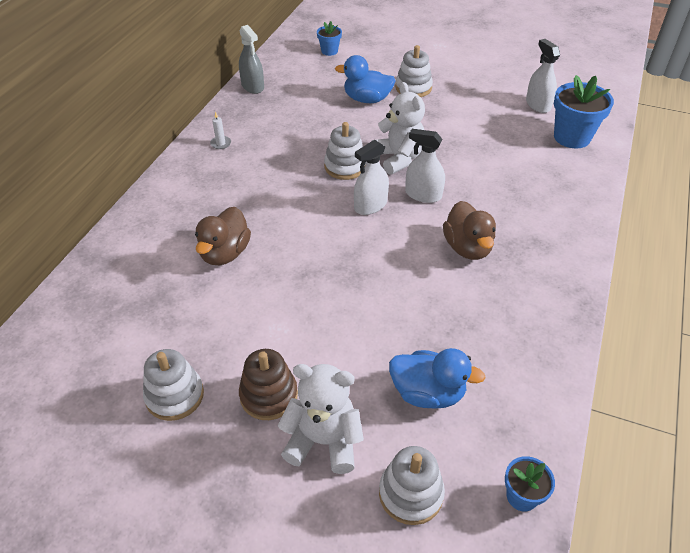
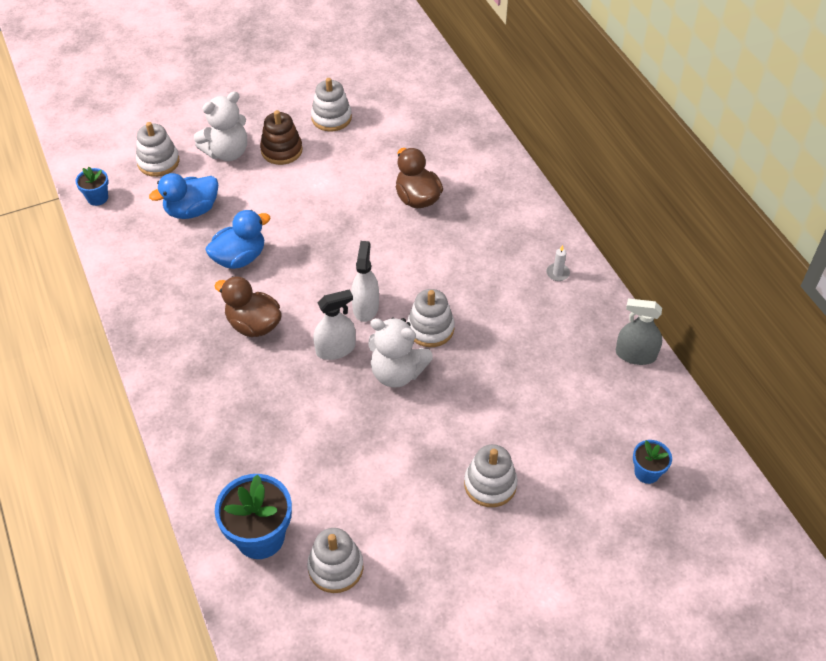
camera: 135 degrees right, 5 degrees up
blue duck [335,55,396,103] -> blue duck moved to [205,210,270,269]
white spray bottle [526,39,560,113] -> white stacking toy [307,528,363,593]

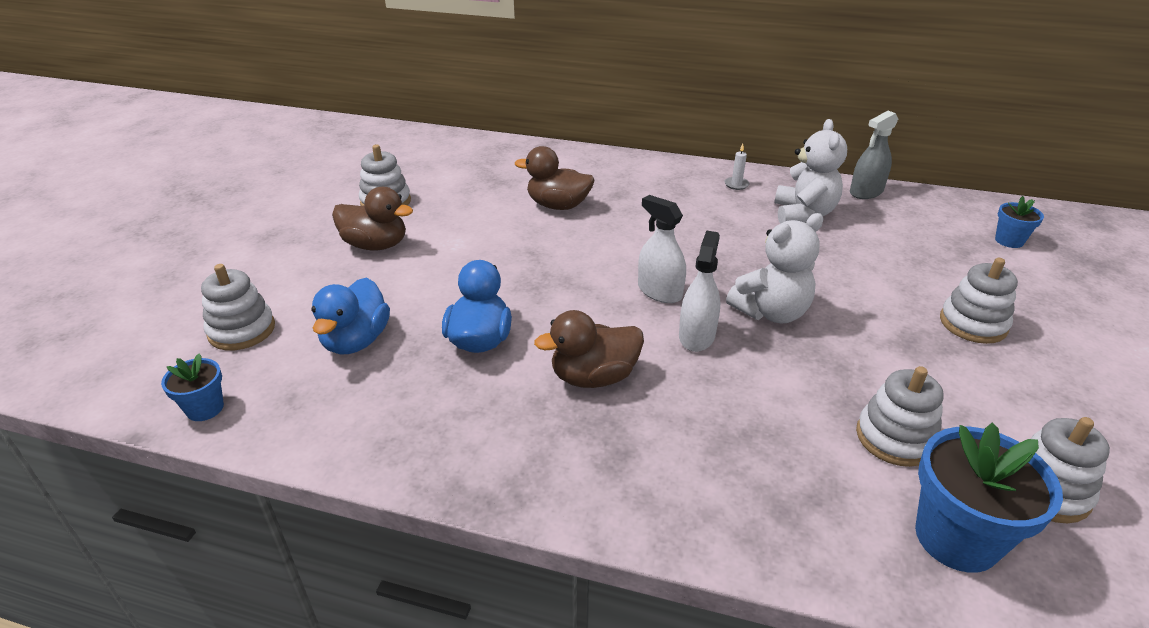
camera: 50 degrees left, 15 degrees down
white teddy bear [194,91,247,161] -> white teddy bear moved to [774,119,847,224]
brown stacking toy [260,110,303,165] -> brown duck [332,187,413,251]
white stacking toy [407,289,455,347] -> white stacking toy moved to [856,366,944,467]

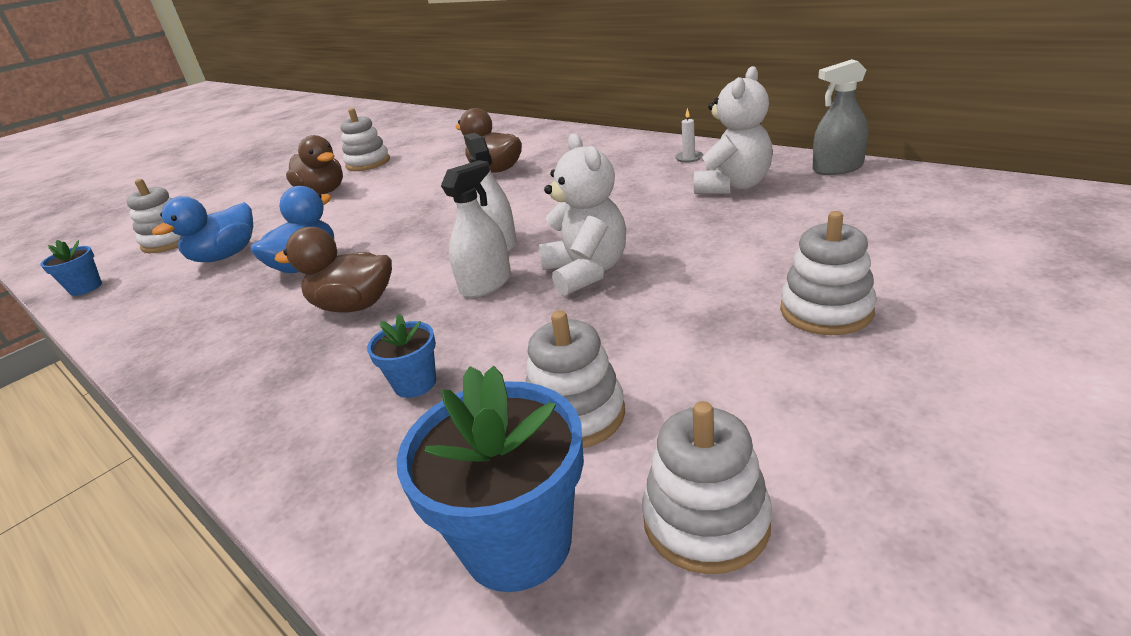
camera: 30 degrees right, 5 degrees down
white teddy bear [726,213,824,323] -> white teddy bear turned 105 degrees counterclockwise [539,133,626,296]
blue flower pot [995,196,1044,248] -> blue flower pot moved to [367,313,436,398]

